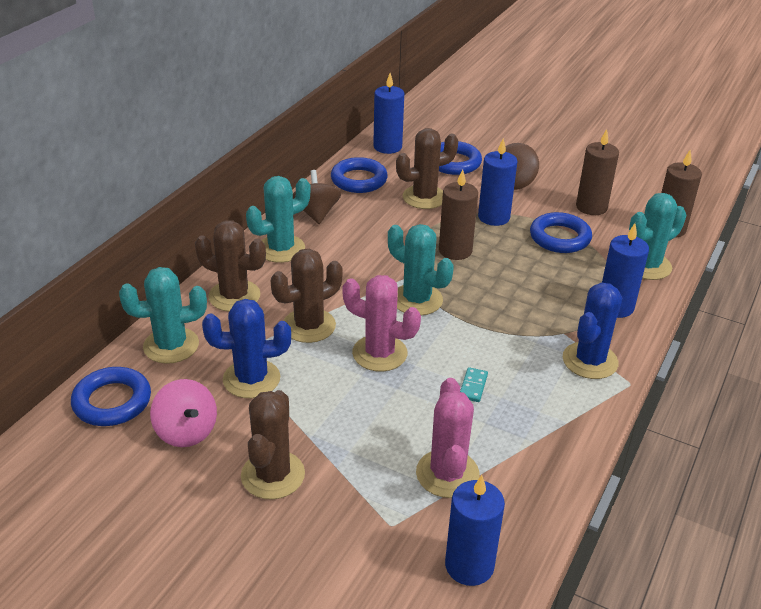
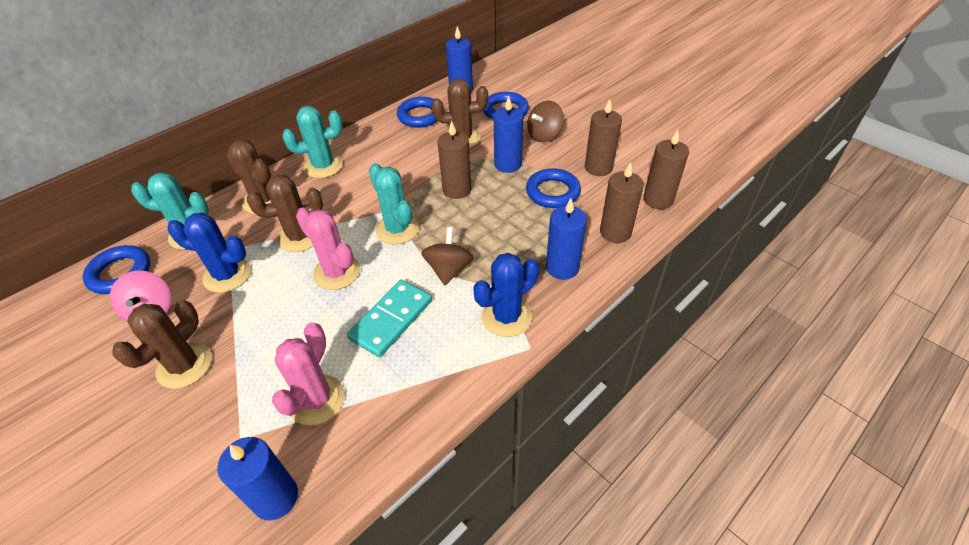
camera: 20 degrees right, 10 degrees up
brown spinning top [293,170,341,224] -> brown spinning top moved to [421,227,474,285]
turquoise domino [460,367,488,402] -> turquoise domino [347,280,432,357], size x2.23
turquoise cactus [629,193,686,280] -> brown candle [600,162,644,243]

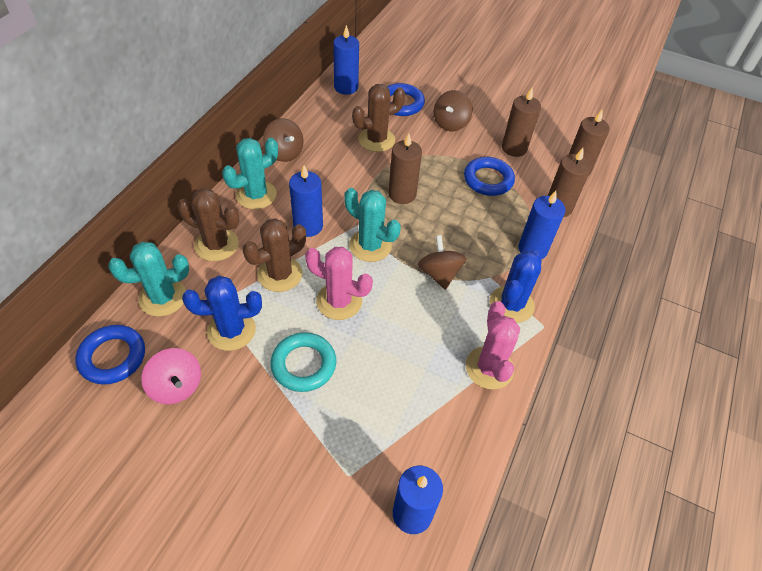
camera: 25 degrees left, 5 degrees up
brown cactus [112,300,212,389] -> none
pink cactus [272,322,345,426] -> pink cactus moved to [466,301,520,390]
turquoise domino [347,280,432,357] -> none
blue ring [397,97,438,128] -> none
blue candle [494,96,523,173] -> blue candle moved to [289,165,323,237]
none -> brown spinning top [263,118,304,162]
none -> turquoise ring [271,332,336,392]

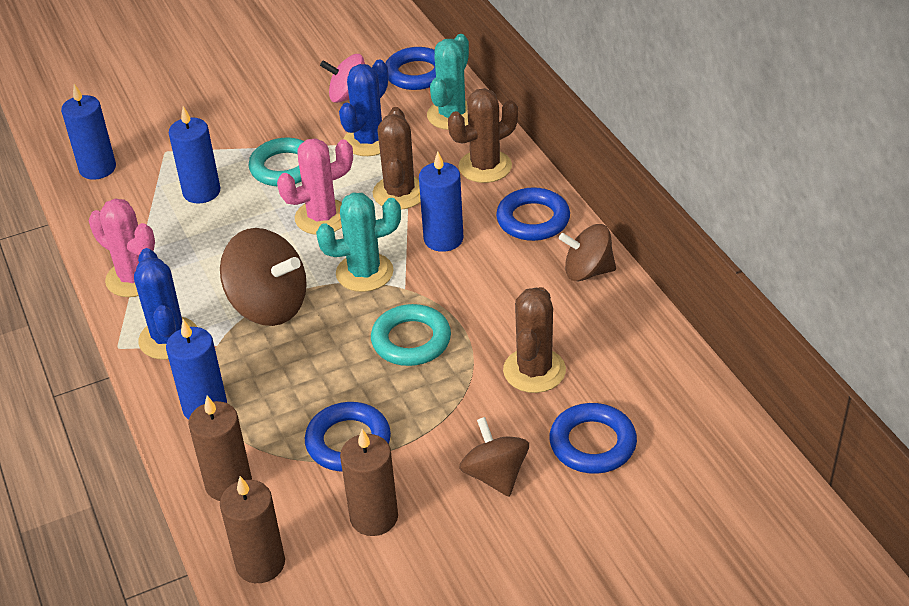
camera: 135 degrees right, 10 degrees down
turquoise cactus [222,138,278,209] -> blue ring [496,187,570,241]
blue candle [333,25,359,95] -> blue candle moved to [169,106,220,204]
brown candle [388,133,422,204] -> turquoise ring [371,304,451,366]
brown spinning top [418,235,466,290] -> brown spinning top [220,228,307,326], size x1.54

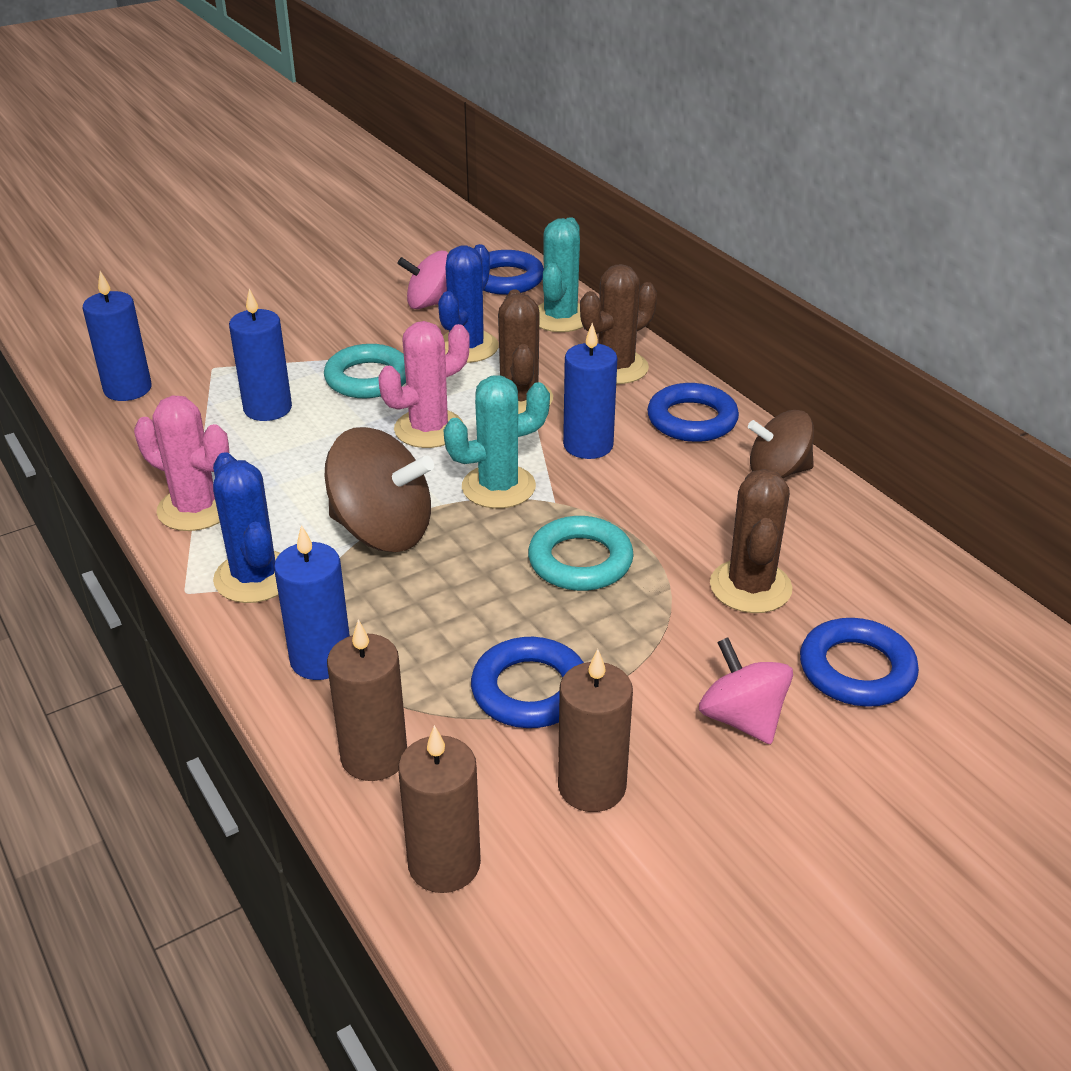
camera: 10 degrees left, 5 degrees down
brown spinning top [459,417,529,497] -> pink spinning top [699,637,793,744]

